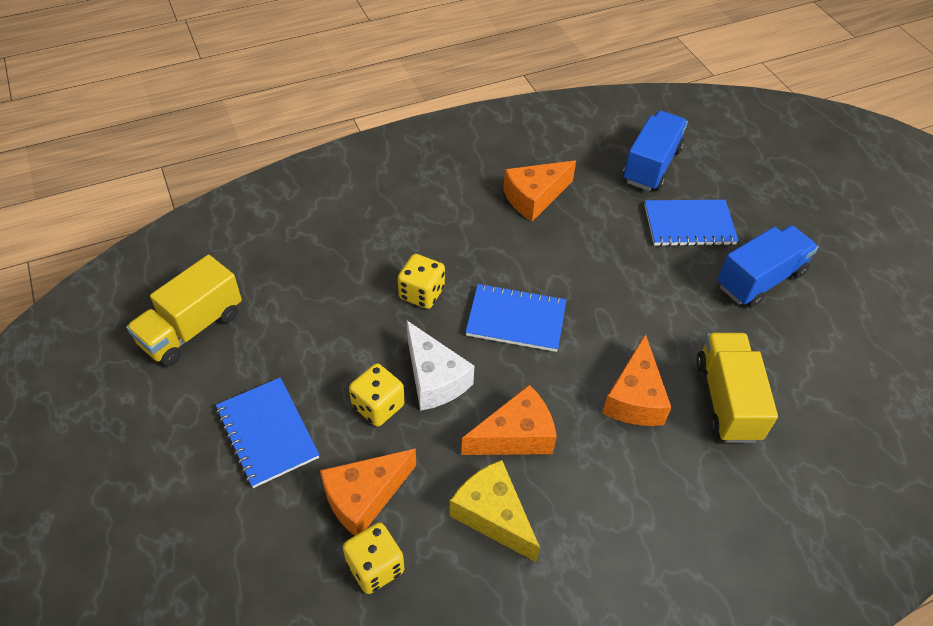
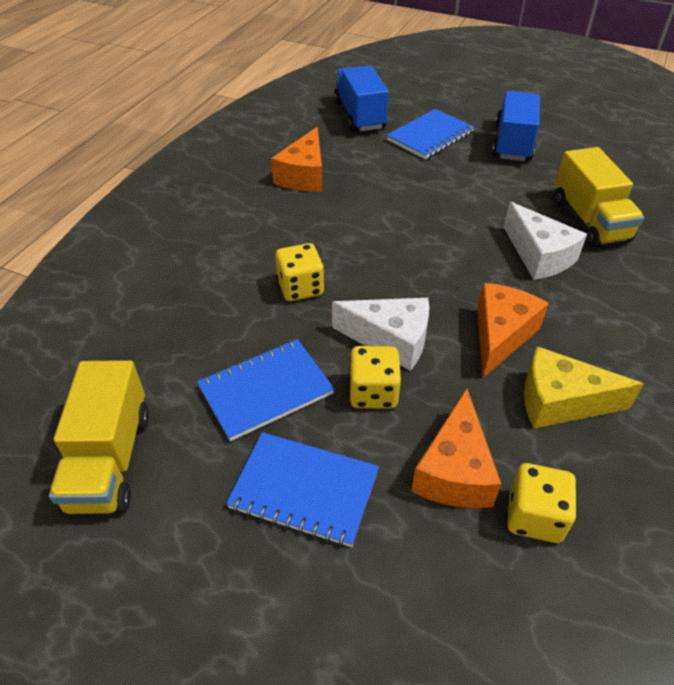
camera: 40 degrees left, 5 degrees down
blue notebook [466,283,566,352] -> blue notebook moved to [197,339,334,441]
orange cheese [602,334,672,426] -> white cheese [504,202,587,280]
yellow truck [696,333,778,443] -> yellow truck turned 150 degrees counterclockwise [554,147,644,247]

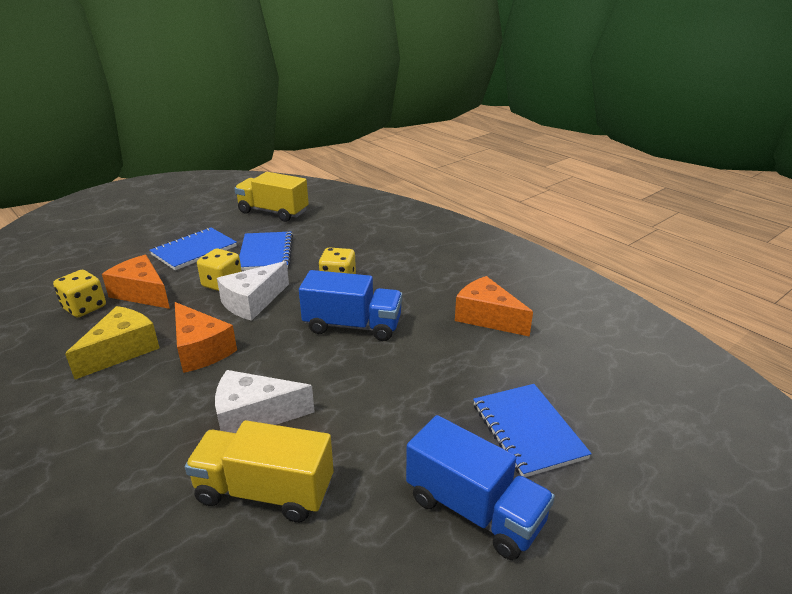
camera: 115 degrees right, 15 degrees down
blue truck [334,66,389,131] -> blue truck moved to [299,270,402,341]

